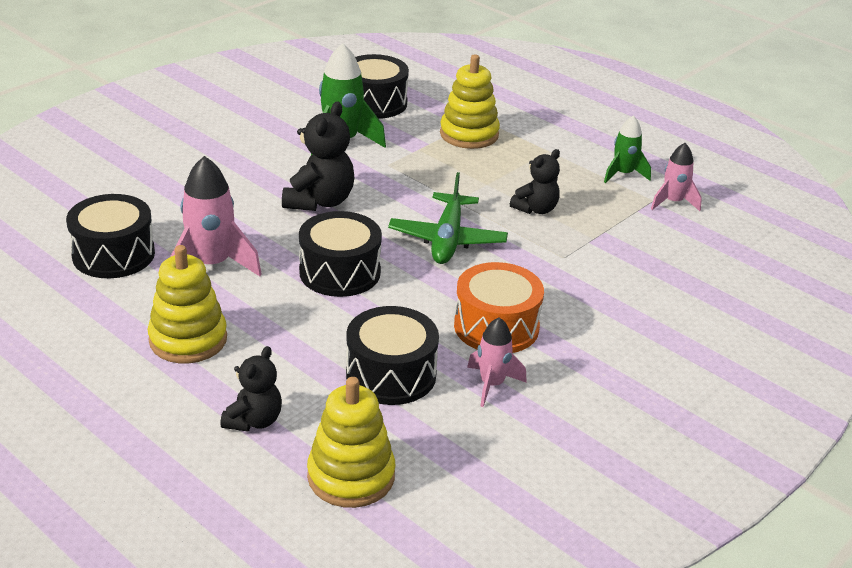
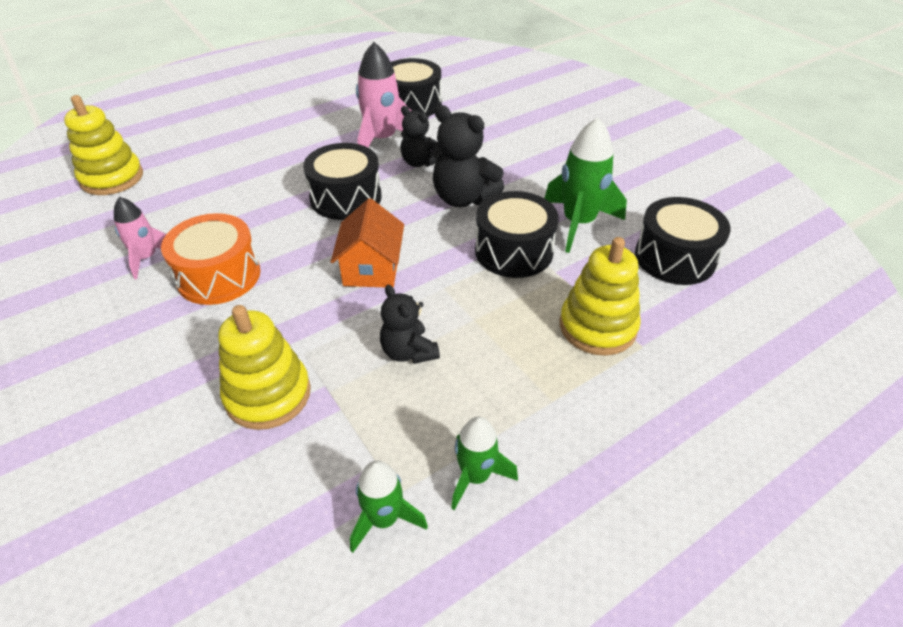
camera: 105 degrees right, 10 degrees up
yellow stacking toy [148,245,227,363] -> yellow stacking toy moved to [218,305,311,430]
black teddy bear [220,346,282,432] -> black teddy bear moved to [400,106,438,167]
black drum [346,306,439,405] -> black drum moved to [475,191,559,278]
green plane [388,172,508,264] -> orange house [331,198,404,287]
pink rocket [651,143,702,211] -> green rocket [350,460,428,553]

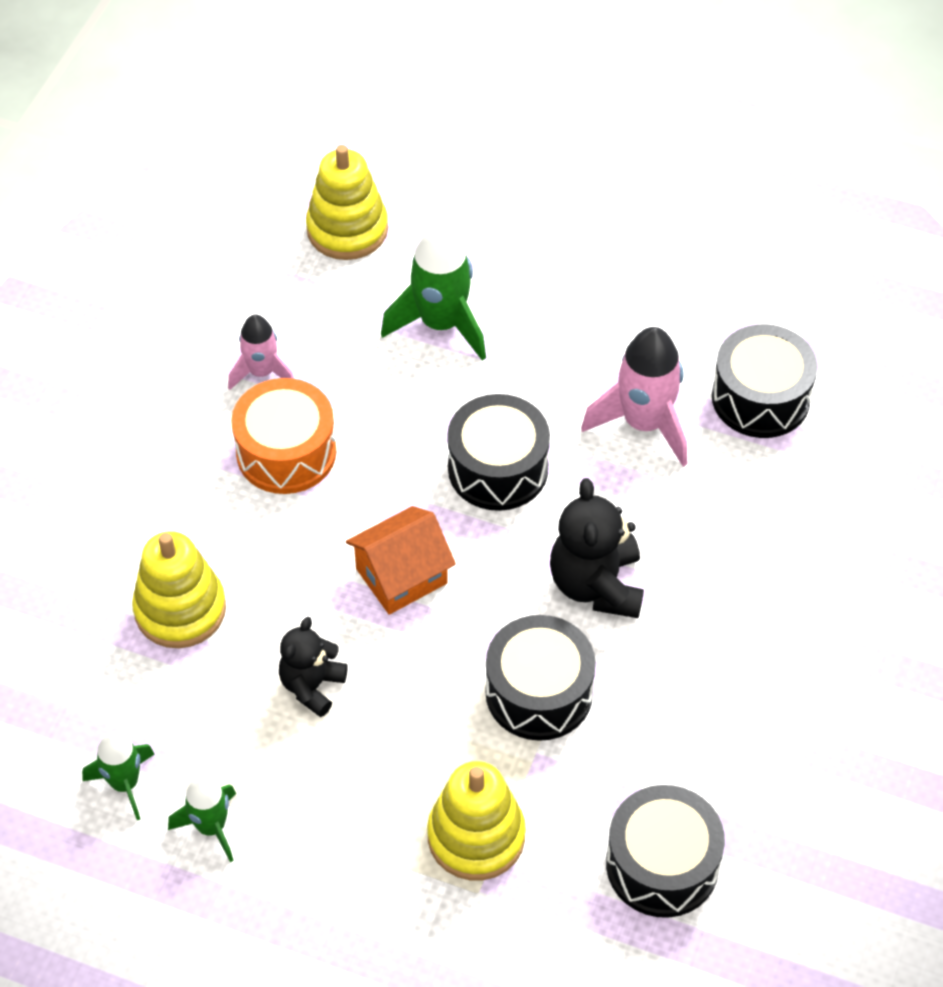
camera: 55 degrees right, 10 degrees up
black teddy bear [400,106,438,167] -> none
green rocket [545,118,627,253] -> green rocket moved to [381,225,486,361]

